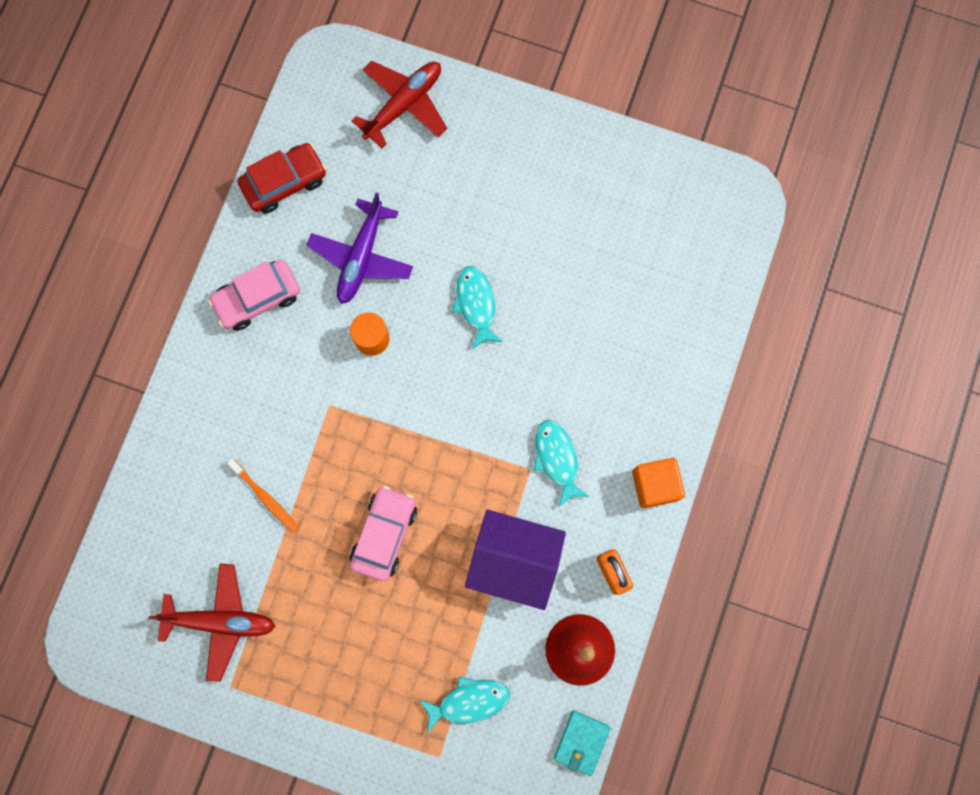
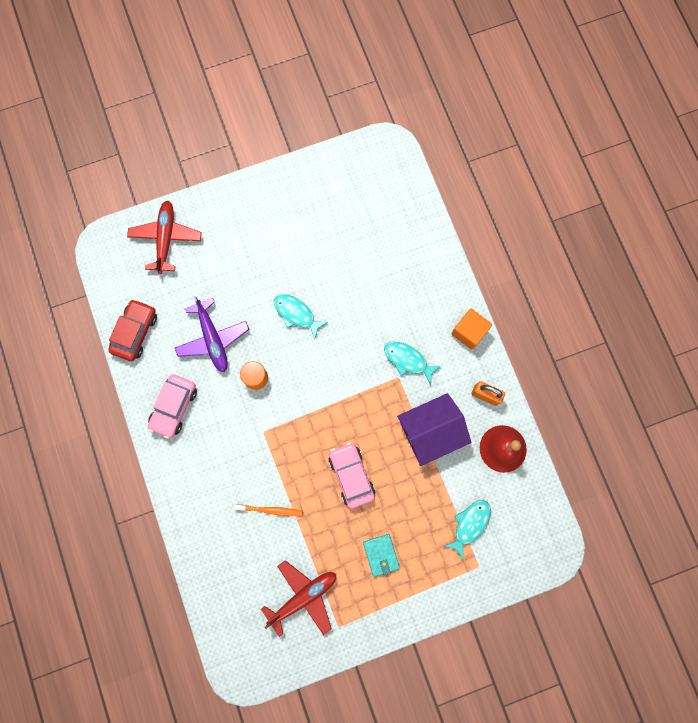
camera: 40 degrees left, 0 degrees up
turquoise wallet [554,710,611,776] -> turquoise wallet moved to [363,534,400,577]

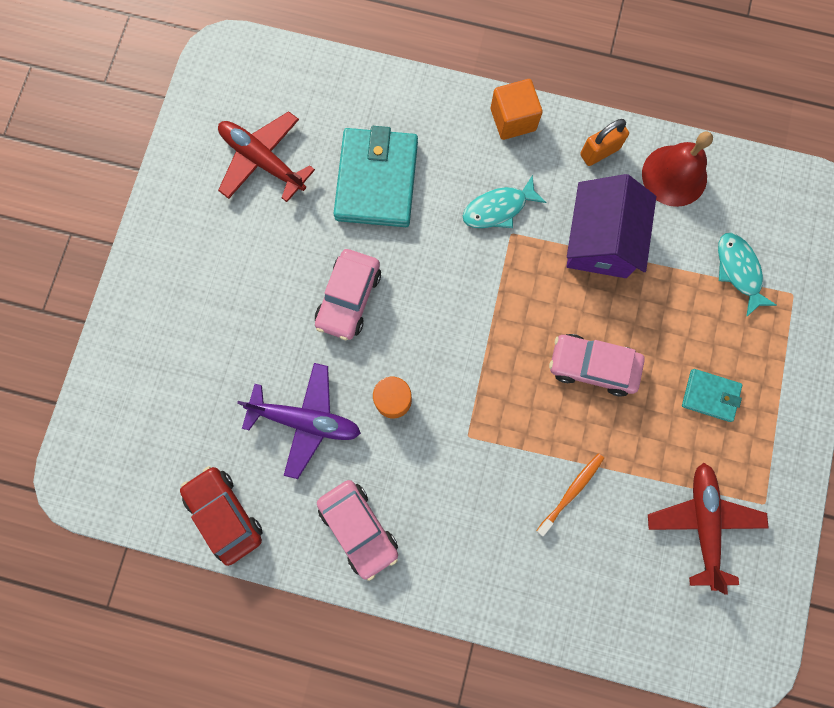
camera: 55 degrees left, 0 degrees up
red plane [127,201,202,274] -> red plane moved to [218,111,315,202]
turquoise fish [274,294,328,339] -> pink car [315,249,381,341]
none -> turquoise wallet [333,126,418,227]

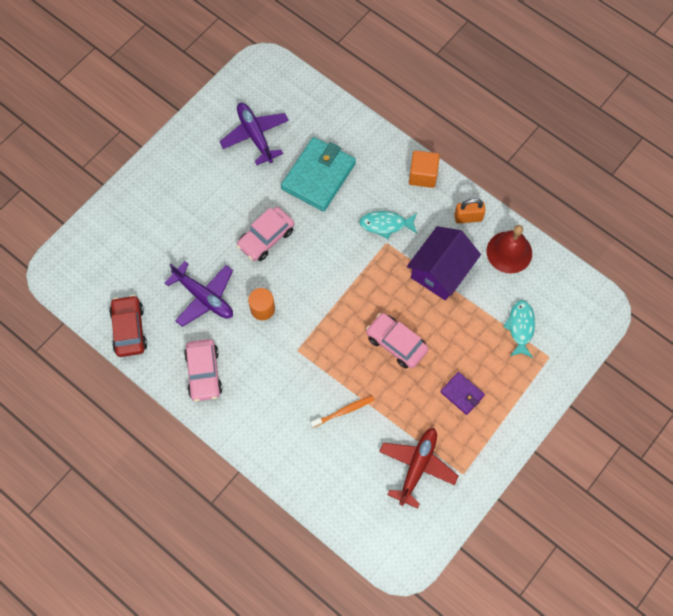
camera: 25 degrees right, 10 degrees down
red plane [218,111,315,202] -> purple plane [219,103,289,165]
turquoise wallet [682,369,742,422] -> purple wallet [440,372,485,415]

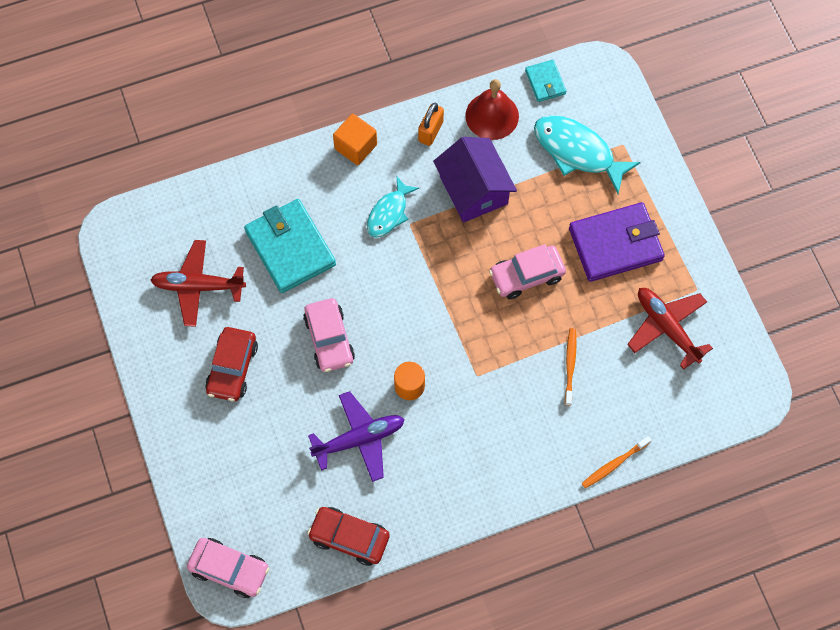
camera: 60 degrees left, 0 degrees up
pink car [184,339,223,402] -> pink car moved to [187,538,270,598]
purple plane [219,103,289,165] -> red plane [150,240,246,327]
purple wallet [440,372,485,415] -> purple wallet [569,202,665,282], size x1.96
turquoise fish [503,300,535,358] -> turquoise fish [534,115,641,194], size x1.60
none -> red car [205,327,258,401]
none -> turquoise wallet [525,60,567,102]
none -> orange toothbrush [582,436,652,489]

